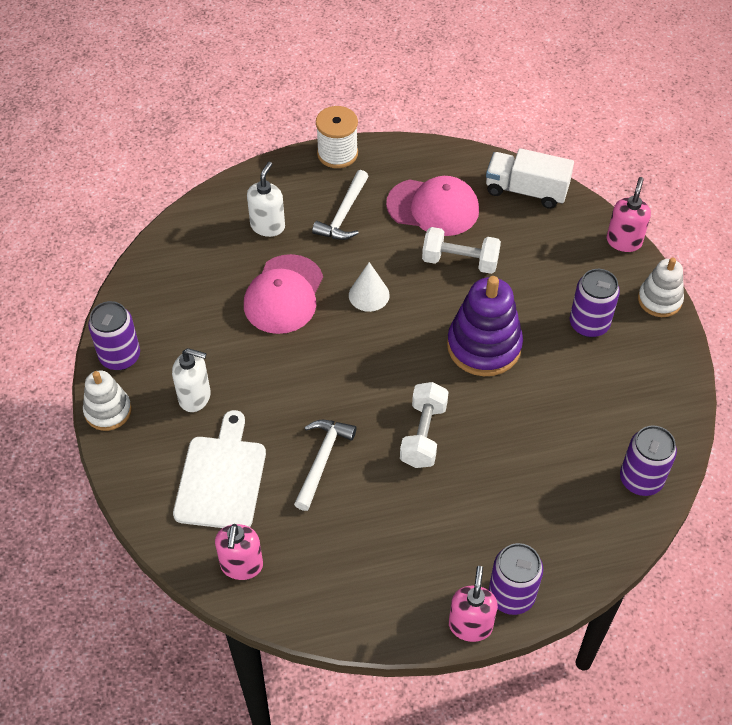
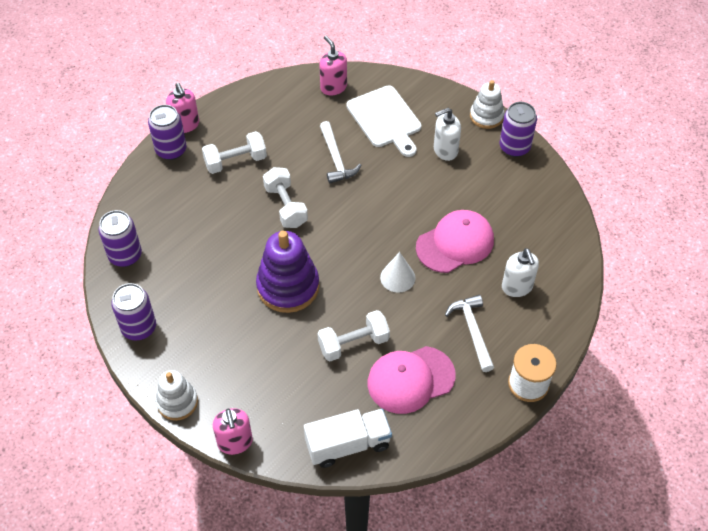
camera: 145 degrees right, 0 degrees up
pink cap [244,254,323,334] -> pink cap turned 75 degrees clockwise [416,210,494,273]
purple can [570,269,620,337] -> purple can moved to [111,283,156,340]
none -> white dumbbell [202,131,267,174]

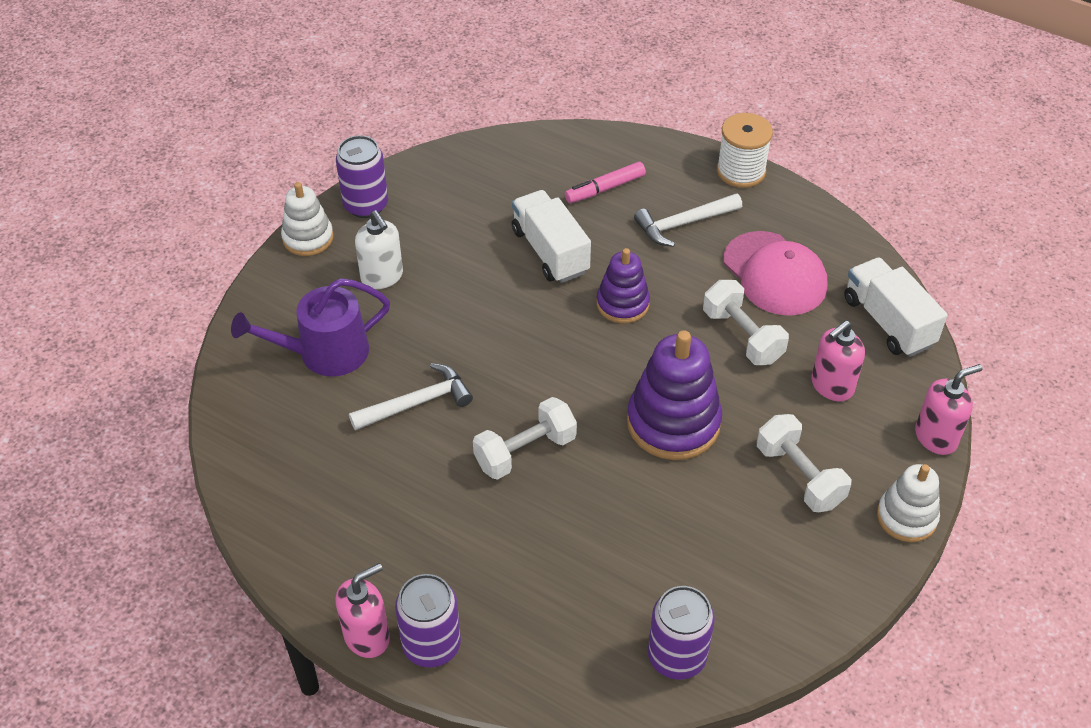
camera: 100 degrees left, 5 degrees down
purple can [111,283,156,340] -> none
white dumbbell [202,131,267,174] -> white dumbbell moved to [757,414,851,512]
pink soap dispenser [319,35,347,95] -> pink soap dispenser moved to [811,321,865,401]
white cutting board [346,85,421,157] -> purple watering can [231,278,390,376]
white cone [380,252,415,293] -> purple stacking toy [596,248,650,323]
pink cap [416,210,494,273] -> white truck [512,190,591,283]
white soap dispenser [502,248,539,297] -> pink marker [565,162,646,203]

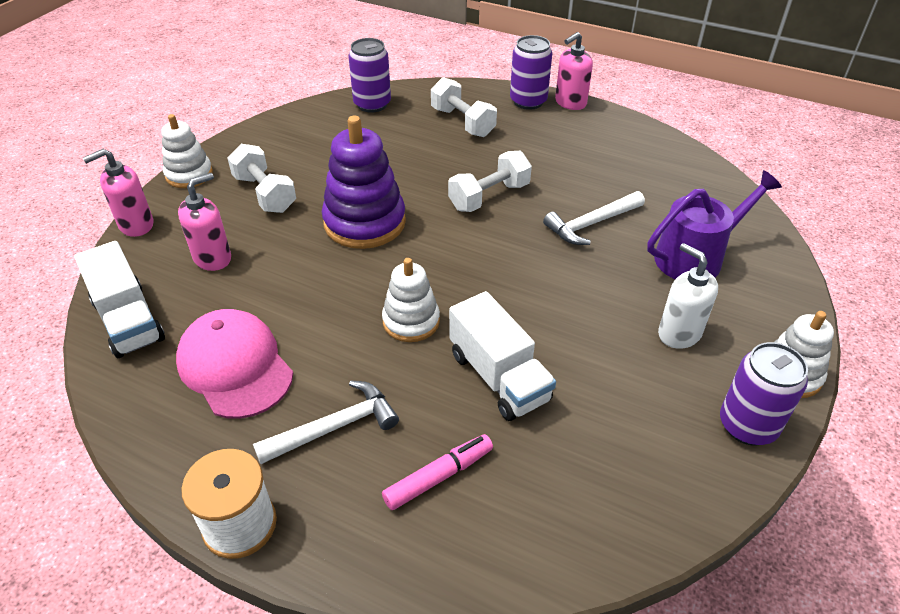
camera: 175 degrees right, 5 degrees down
purple stacking toy [596,248,650,323] -> white stacking toy [382,258,440,342]
white dumbbell [703,280,789,365] -> white dumbbell moved to [431,77,497,137]

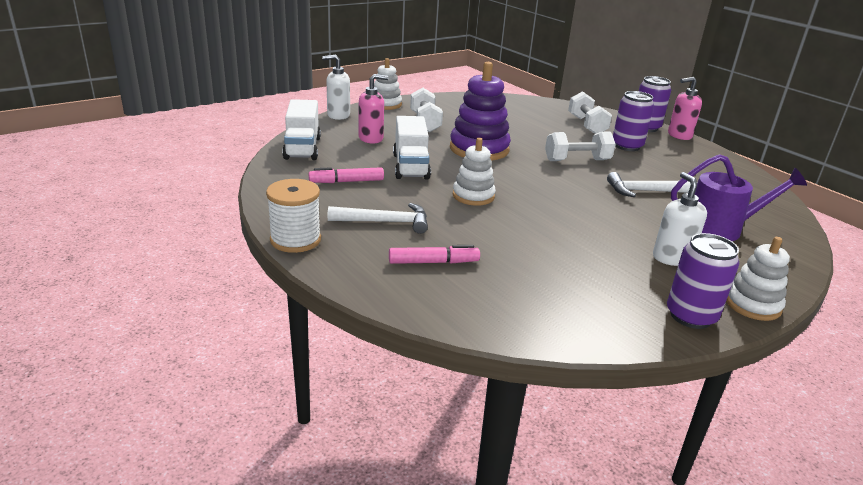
camera: 25 degrees right, 15 degrees down
pink soap dispenser [83,149,153,237] -> white soap dispenser [322,55,350,120]
pink cap [176,309,293,419] -> pink marker [309,167,384,183]
purple can [348,38,391,113] -> purple can moved to [613,91,654,151]
white truck [449,291,556,421] -> white truck moved to [393,116,431,180]

